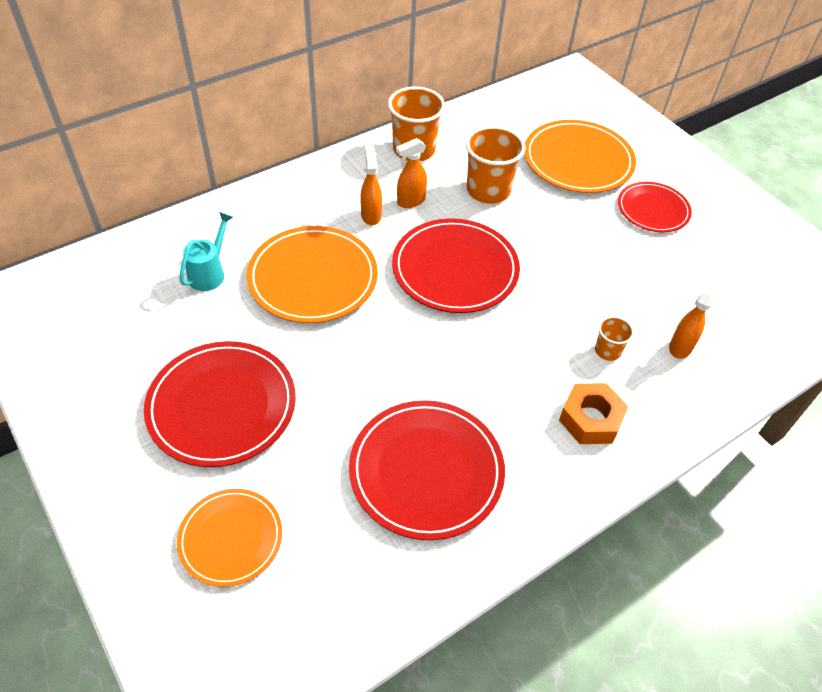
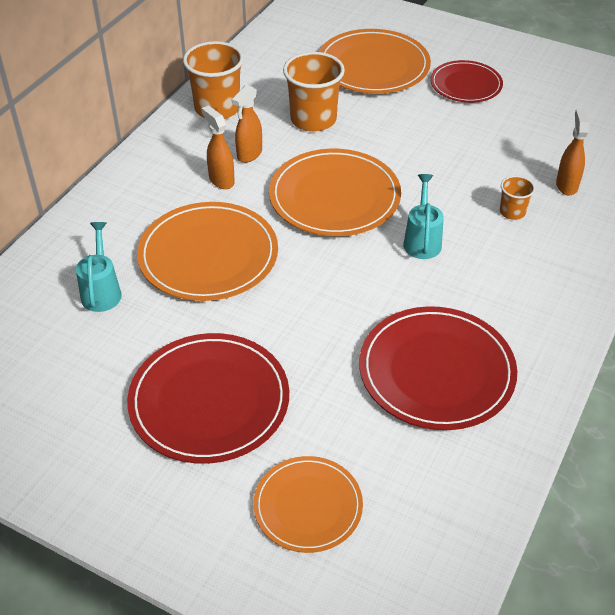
camera: 25 degrees left, 5 degrees down
red plate [392,218,520,313] -> orange plate [269,149,401,236]
orange nut [559,383,629,444] -> none
none -> turquoise watering can [403,174,444,259]

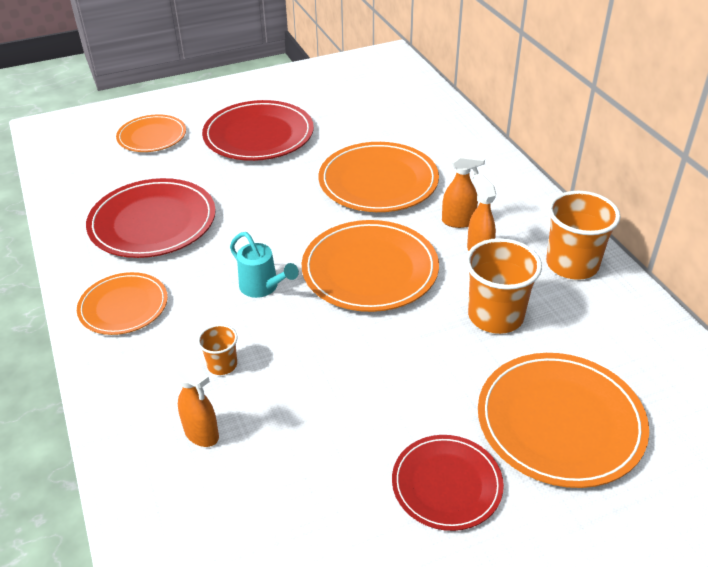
camera: 130 degrees right, 5 degrees down
turquoise watering can [76,222,122,312] -> none
none -> orange plate [77,272,168,335]

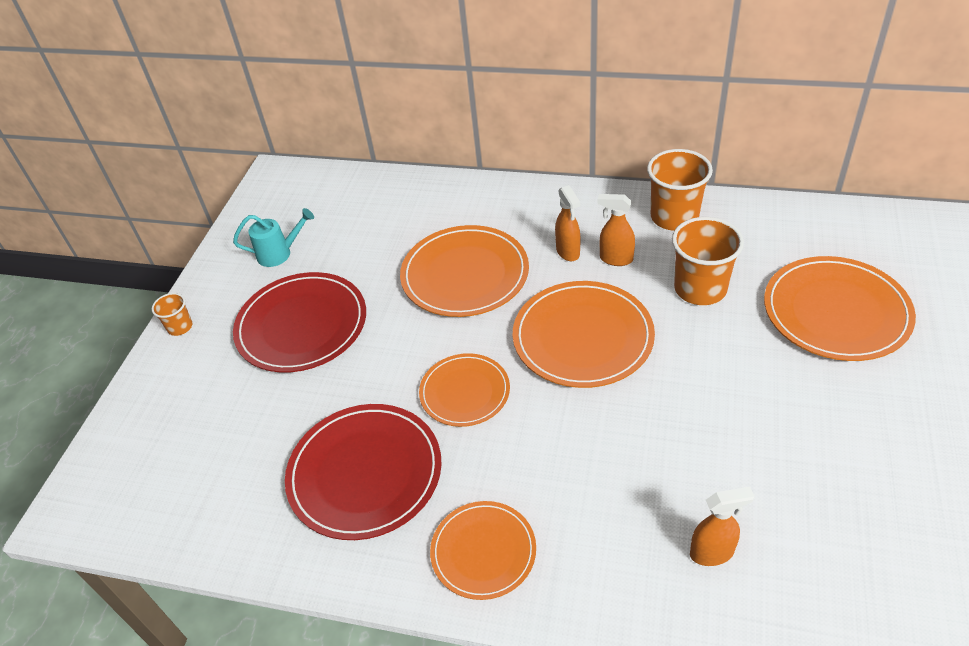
camera: 50 degrees left, 5 degrees up
orange plate [116,115,186,152] -> orange plate moved to [419,353,510,427]
orange cup [198,324,237,375] -> orange cup moved to [152,293,193,336]
turquoise watering can [230,232,299,298] -> turquoise watering can moved to [233,208,314,267]
red plate [392,435,504,531] -> none
orange spray bottle [442,152,485,228] -> orange spray bottle turned 120 degrees clockwise [555,185,580,261]

